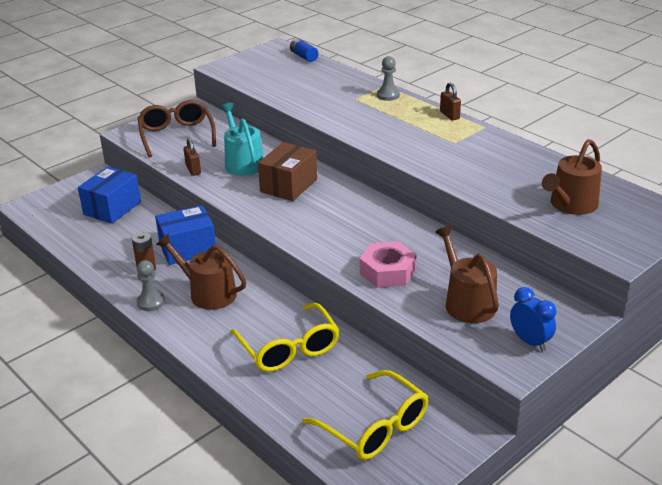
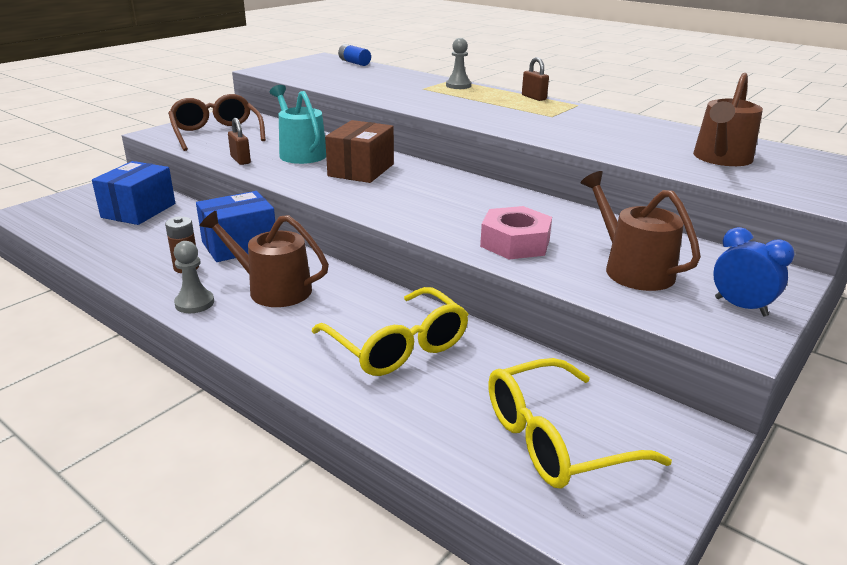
camera: 10 degrees left, 5 degrees down
yellow glasses [303,370,428,460] -> yellow glasses turned 120 degrees clockwise [488,358,672,488]

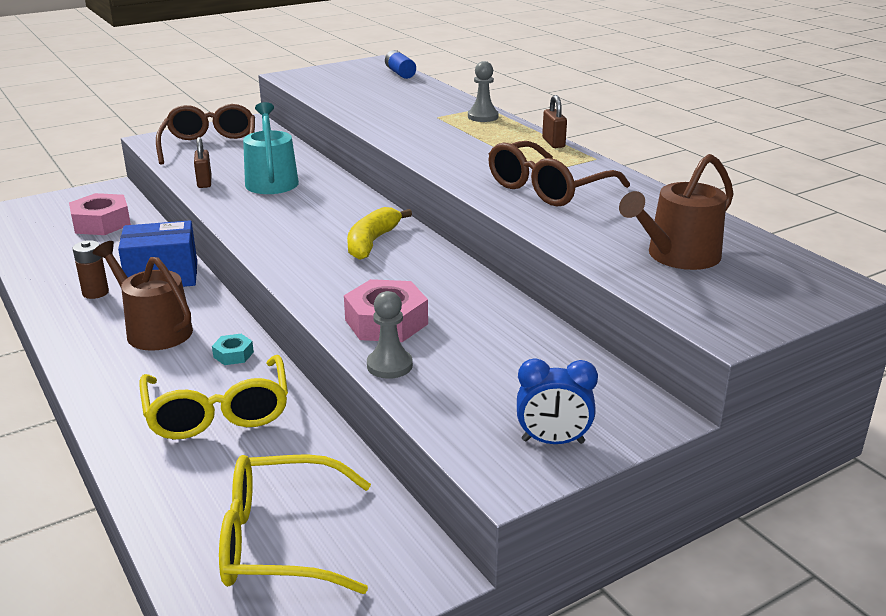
camera: 20 degrees right, 0 degrees up
blue box [92,161,175,225] -> pink nut [69,193,131,235]
grey pawn [174,241,214,313] -> grey pawn moved to [367,291,413,379]
brown box [325,120,394,183] -> none
brown watering can [581,171,701,291] -> none
blue clock [713,227,795,316] -> blue clock turned 120 degrees clockwise [517,358,598,444]
none -> turquoise nut [212,334,254,365]
none -> yellow banana [347,207,412,260]
none -> brown glasses [488,141,630,206]

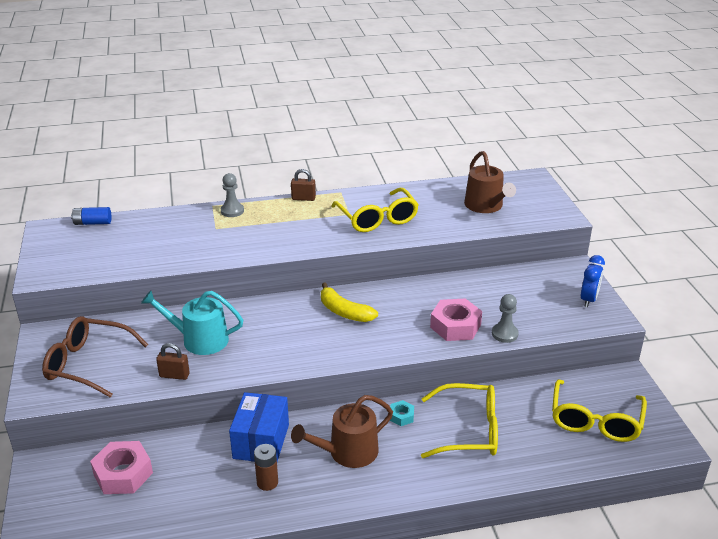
camera: 70 degrees left, 5 degrees up
brown glasses [488,141,630,206] -> yellow glasses [332,188,419,232]

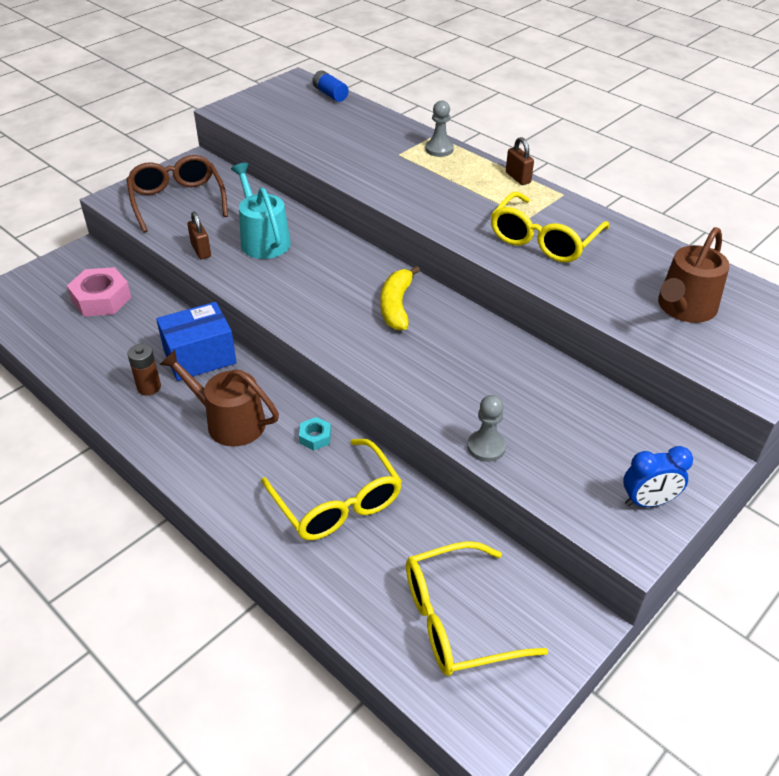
camera: 55 degrees right, 10 degrees up
pink nut [430,298,482,341] -> none

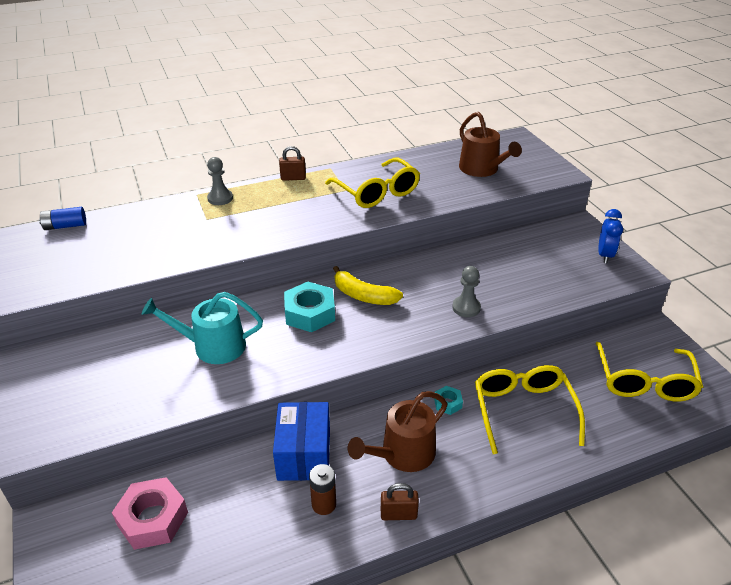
camera: 65 degrees left, 5 degrees down
brown glasses [127,155,228,233] -> none
brown padlock [187,212,211,259] -> brown padlock moved to [381,483,419,520]
yellow glasses [261,439,402,540] -> yellow glasses turned 90 degrees counterclockwise [475,365,585,454]
grey pawn [467,395,506,462] -> grey pawn moved to [452,266,481,317]
none -> turquoise nut [284,282,335,332]

